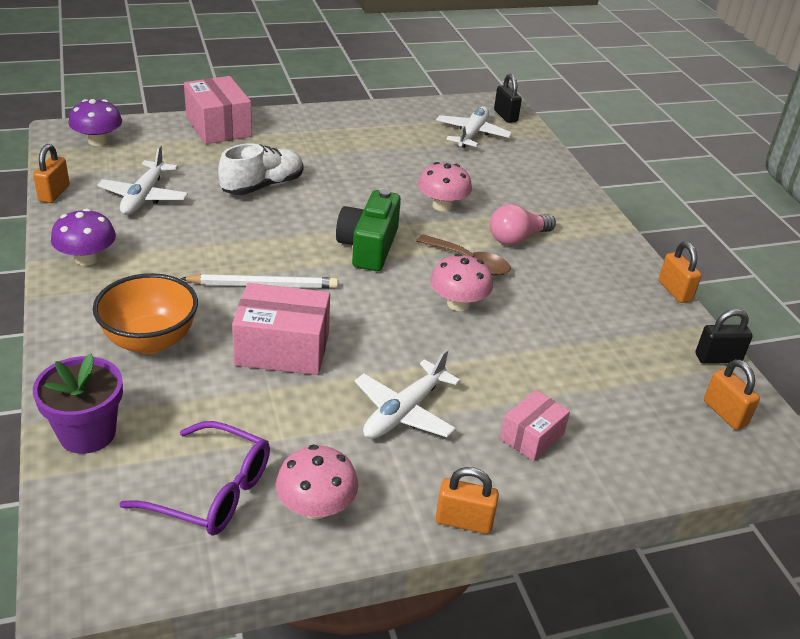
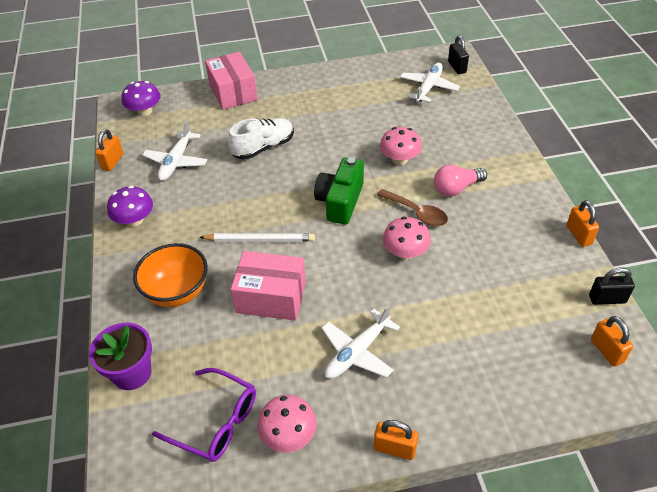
camera: 10 degrees right, 10 degrees up
pink box [500,390,570,461] -> none

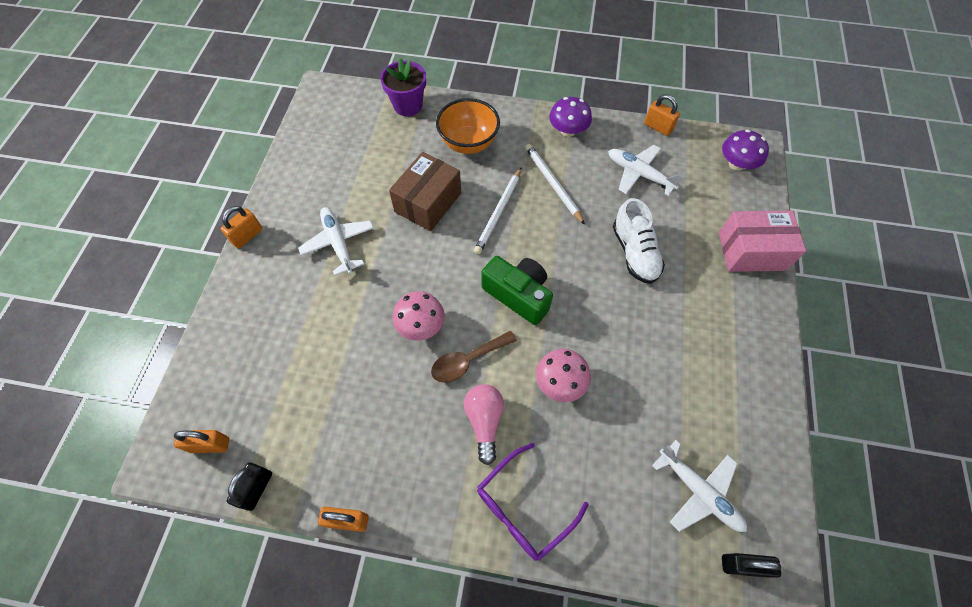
camera: 110 degrees right, 15 degrees up
purple glasses [152,368,256,462] -> purple glasses moved to [477,443,589,561]
pink box [231,251,306,321] -> brown box [389,152,461,231]
pink mushroom [257,395,317,453] -> none
none -> white pencil [525,144,585,225]

